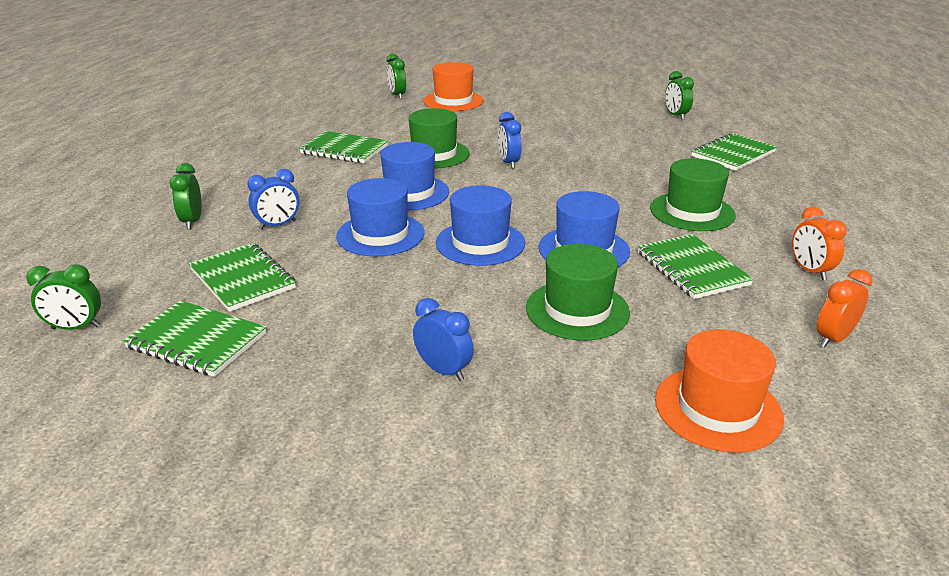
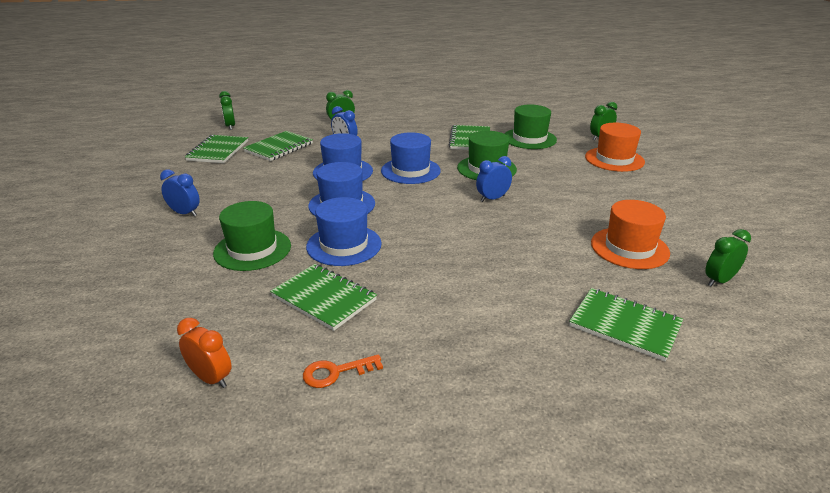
camera: 75 degrees right, 0 degrees up
blue clock [413,298,474,381] -> blue clock turned 90 degrees counterclockwise [160,169,200,217]
green notebook [638,234,754,299] -> green notebook turned 75 degrees clockwise [270,264,377,331]
green hat [650,158,736,231] -> green hat moved to [505,105,557,149]
orange hat [655,329,784,453] -> orange hat moved to [591,200,670,269]
orange clock [792,207,847,280] -> orange key [303,354,383,388]

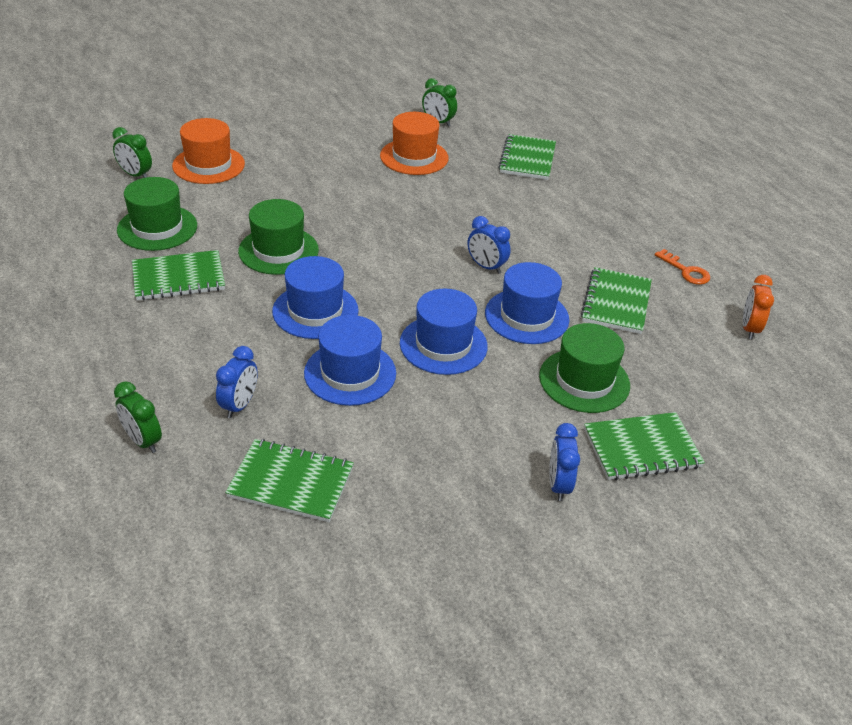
camera: 115 degrees left, 10 degrees up
green notebook [185,135,248,163] -> green notebook moved to [584,412,705,480]
green clock [219,91,235,130] -> none
blue clock [476,156,512,202] -> blue clock moved to [467,216,511,274]

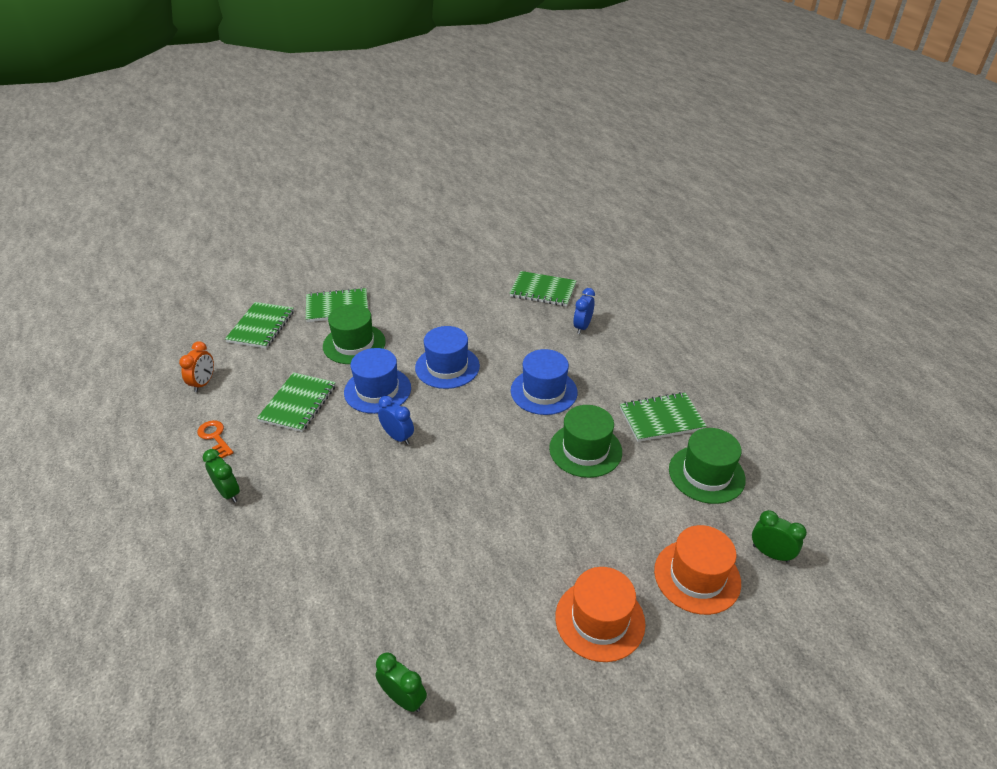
camera: 175 degrees left, 0 degrees up
green clock [114,381,162,453] -> green clock moved to [203,449,240,503]
blue hat [304,315,396,406] -> none
orange hat [380,112,449,175] -> orange hat moved to [555,567,646,662]
green notebook [498,134,556,180] -> green notebook moved to [225,302,294,349]
blue clock [549,423,580,501] -> none

